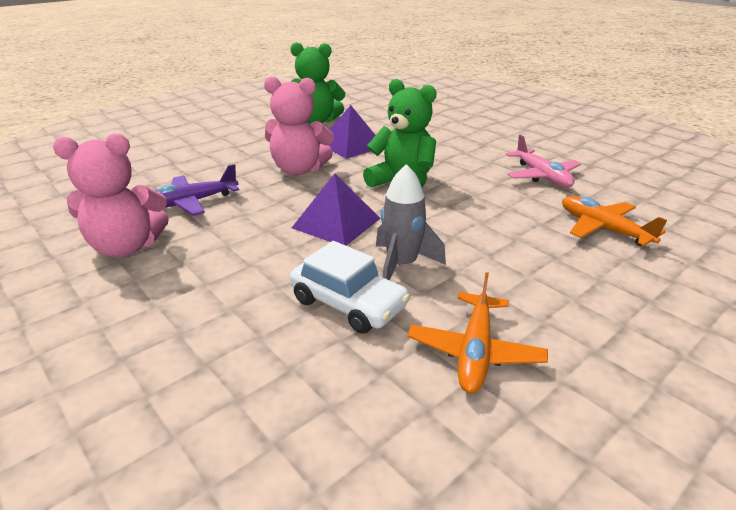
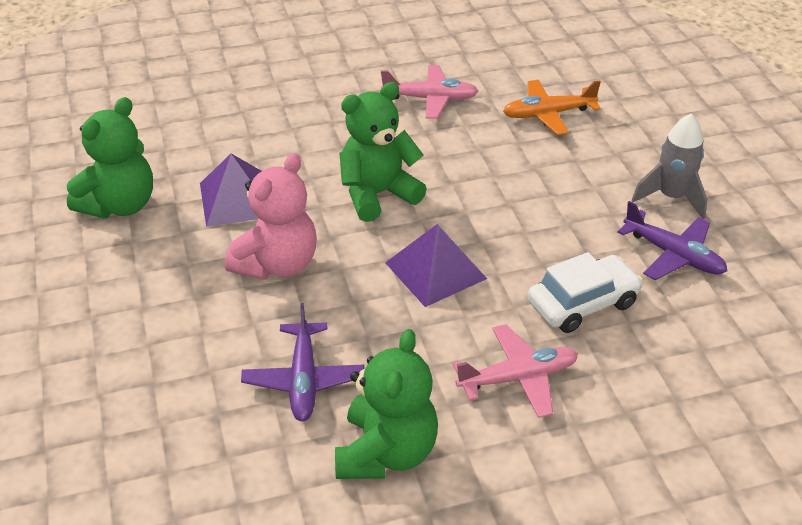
camera: 65 degrees left, 10 degrees up
pink teddy bear [53,133,169,257] -> green teddy bear [335,329,438,479]
grey rocket [376,164,446,280] -> grey rocket moved to [631,113,708,219]
orange plane [408,272,548,393] -> purple plane [617,201,727,280]
none -> pink plane [453,324,578,418]

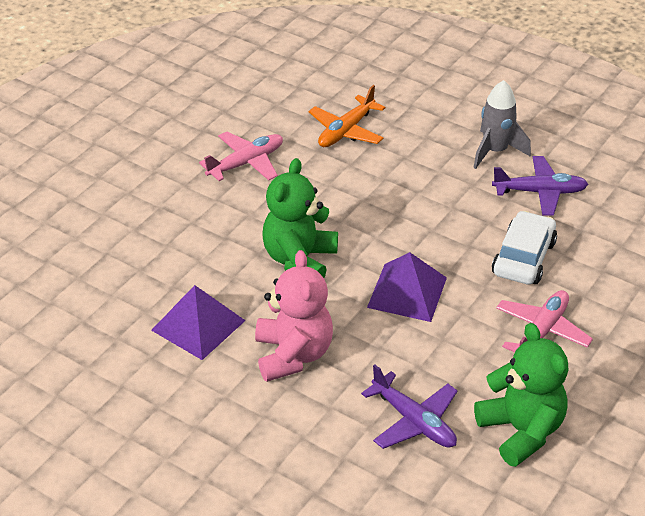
camera: 40 degrees left, 0 degrees up
green teddy bear [67,97,153,218] -> none

